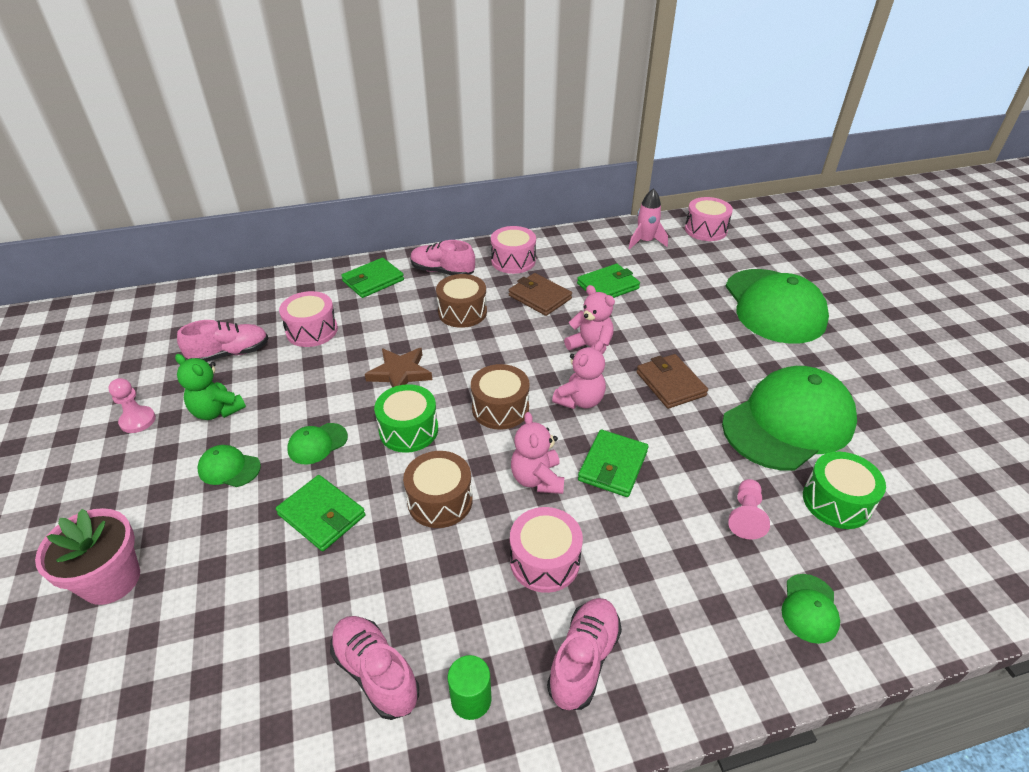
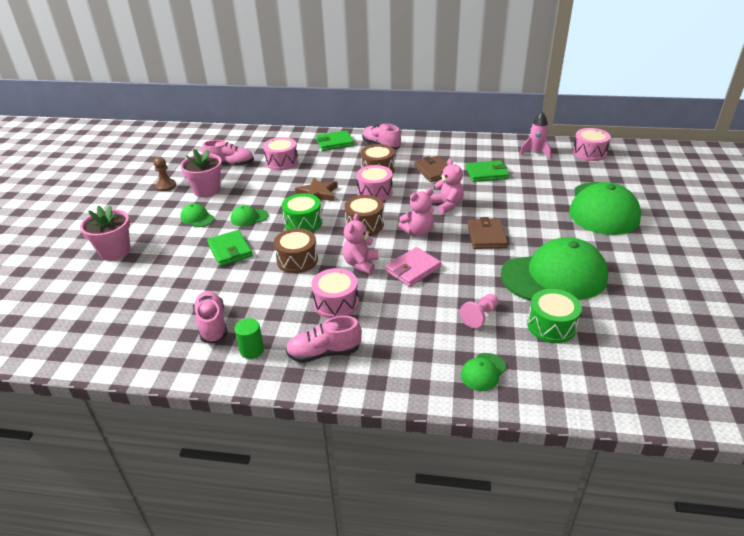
camera: 25 degrees right, 5 degrees down
pink pawn [108,378,156,433] -> brown pawn [154,157,176,191]
green teddy bear [175,354,246,420] -> pink flower pot [180,149,222,198]
pink drum [491,226,536,274] -> pink drum moved to [356,165,393,201]
pink shoe [547,598,622,710] -> pink shoe turned 150 degrees counterclockwise [286,316,362,363]
green wallet [578,429,648,497] -> pink wallet [385,247,441,287]

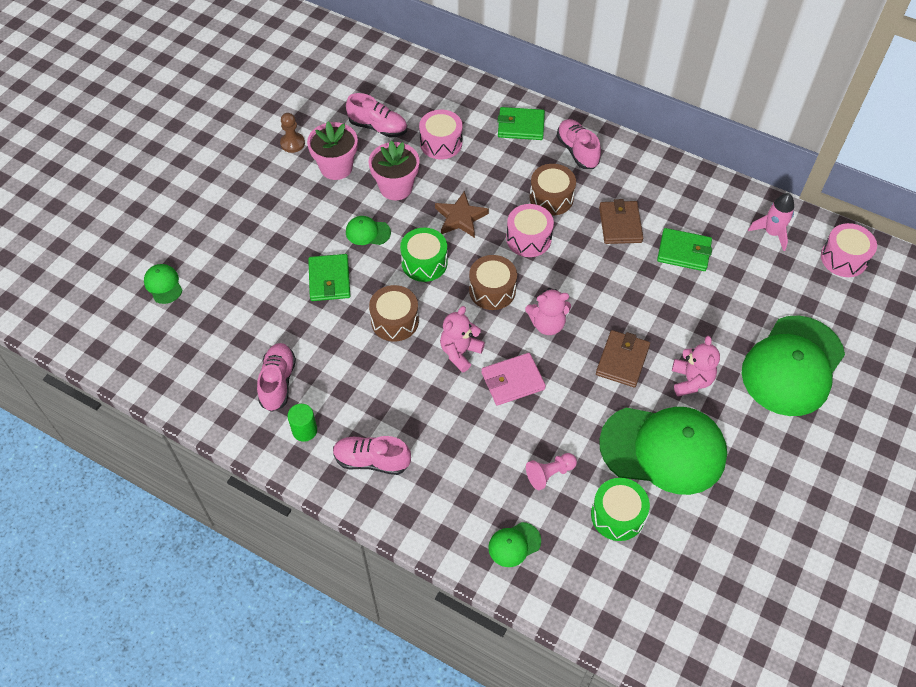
camera: 20 degrees right, 20 degrees up
pink flower pot [80,205,131,261] -> pink flower pot moved to [368,141,420,200]
green cap [180,204,214,227] -> green cap moved to [144,264,182,304]
pink drum [311,268,359,318] -> none
pink teddy bear [430,159,464,214] -> pink teddy bear moved to [672,336,720,397]

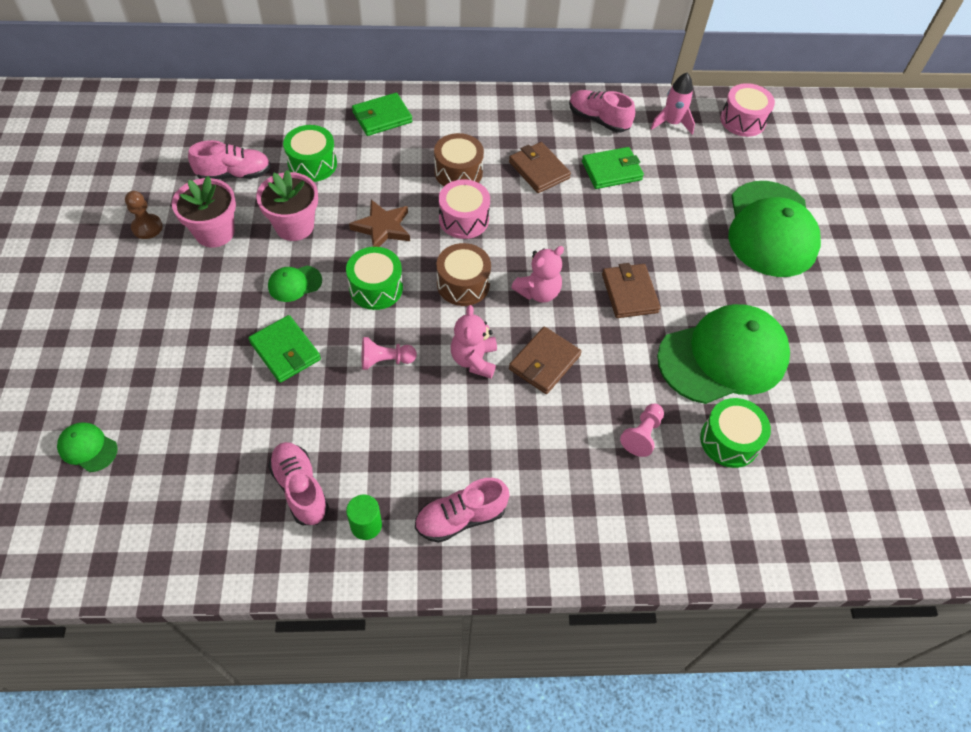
camera: 35 degrees left, 0 degrees up
brown drum [369,285,419,342] -> pink pawn [362,337,417,370]
pink drum [419,110,462,159] -> green drum [283,125,337,182]
pink wallet [481,353,546,406] -> brown wallet [509,327,582,394]
green cap [488,522,541,567] -> none
pink shoe [557,119,601,169] -> pink shoe moved to [569,90,635,132]
pink teddy bear [672,336,720,397] -> none

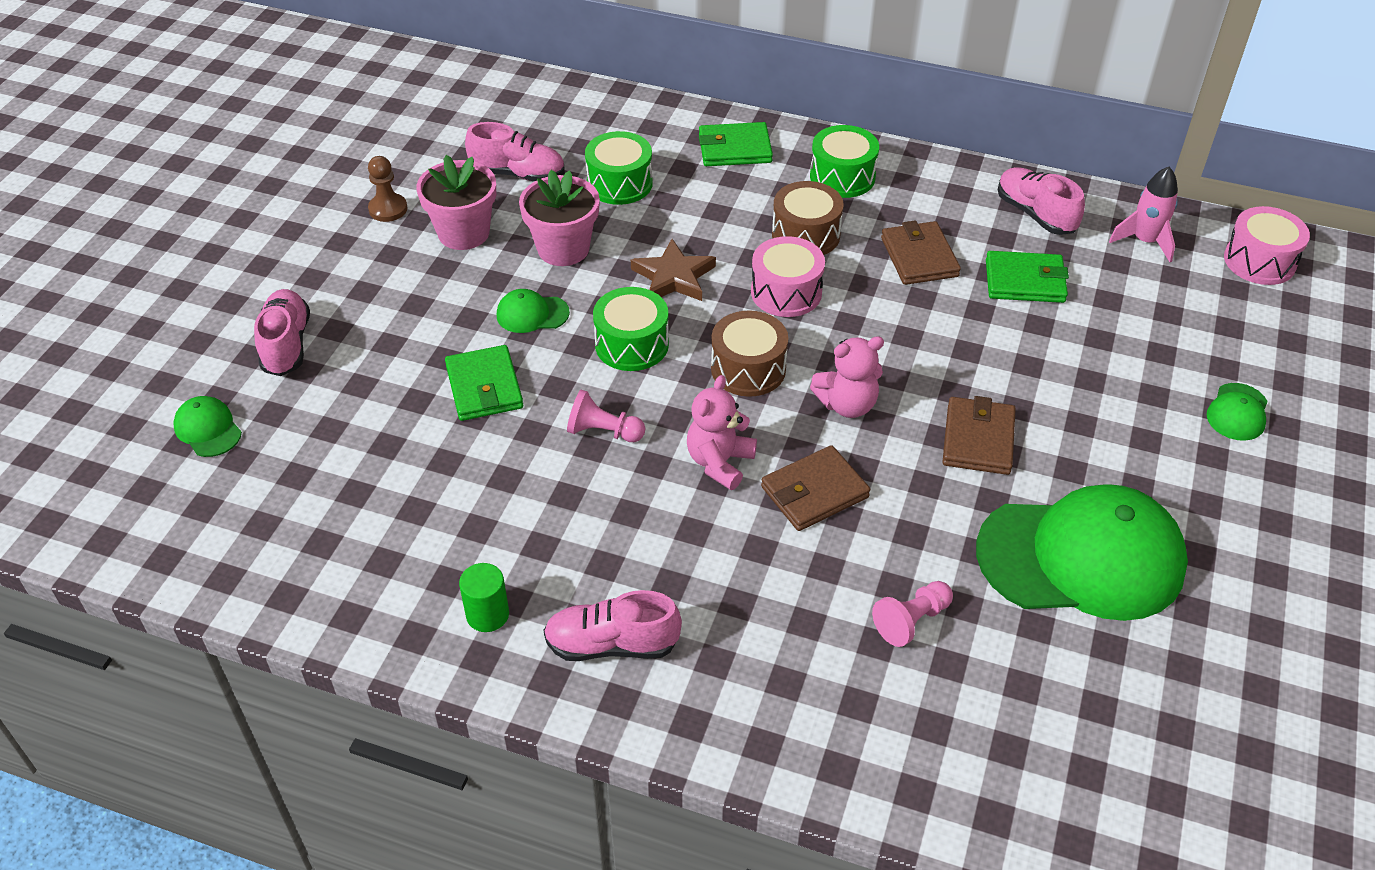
camera: 25 degrees right, 10 degrees down
pink shoe [268,442,329,525] -> pink shoe moved to [254,289,310,376]
green drum [700,398,771,468] -> green drum moved to [810,125,879,198]
green cap [728,181,821,277] -> green cap [1207,383,1268,441], size x0.41

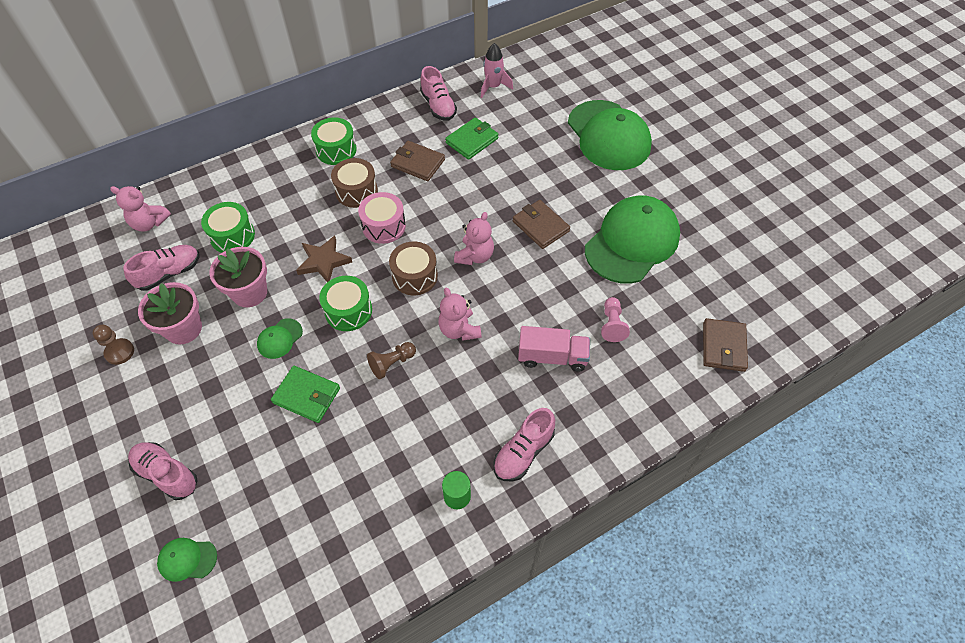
camera: 50 degrees left, 10 degrees up
pink pawn [567,390,645,442] -> brown pawn [367,342,416,379]
green wallet [699,122,773,166] -> none
brown wallet [761,445,870,531] -> brown wallet moved to [703,318,748,372]
pink shoe [998,167,1085,235] -> pink shoe turned 120 degrees counterclockwise [420,66,457,121]
green cap [1207,383,1268,441] -> green cap [568,100,652,170], size x2.43
pink drum [1224,206,1310,285] -> none
none -> pink teddy bear [110,186,171,231]
none -> pink truck [518,326,590,372]

